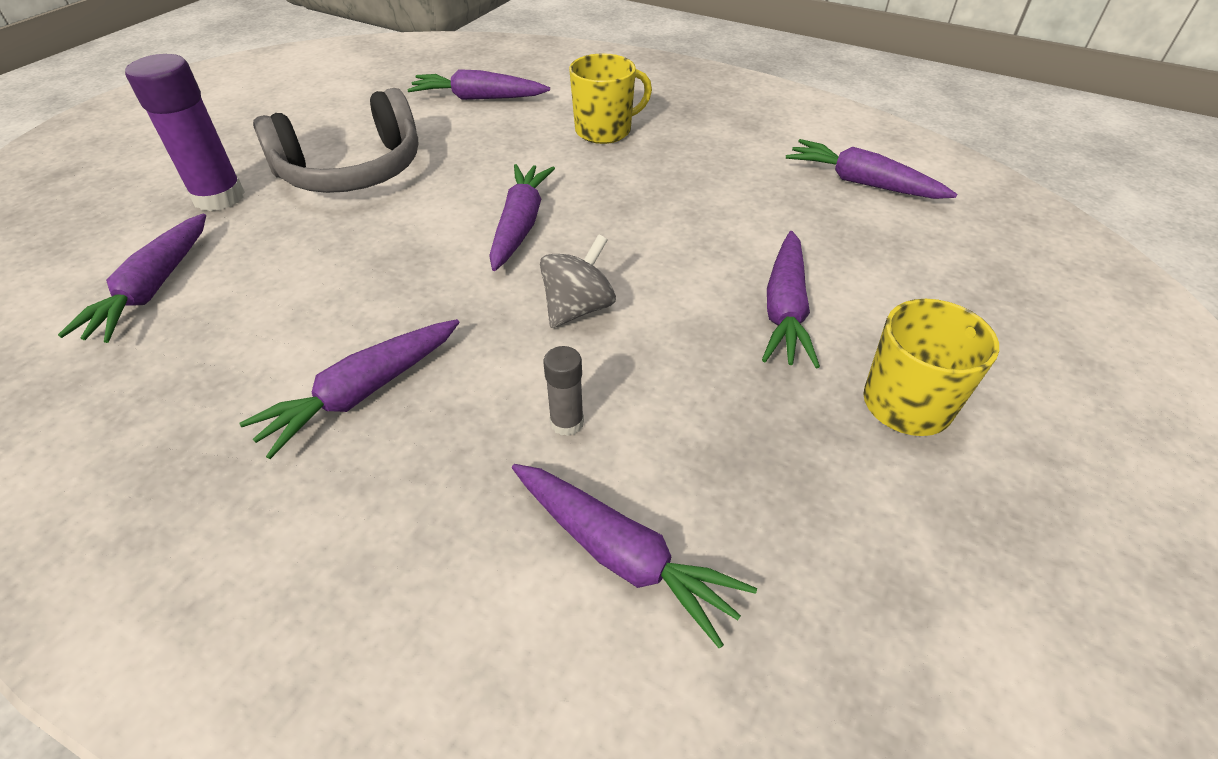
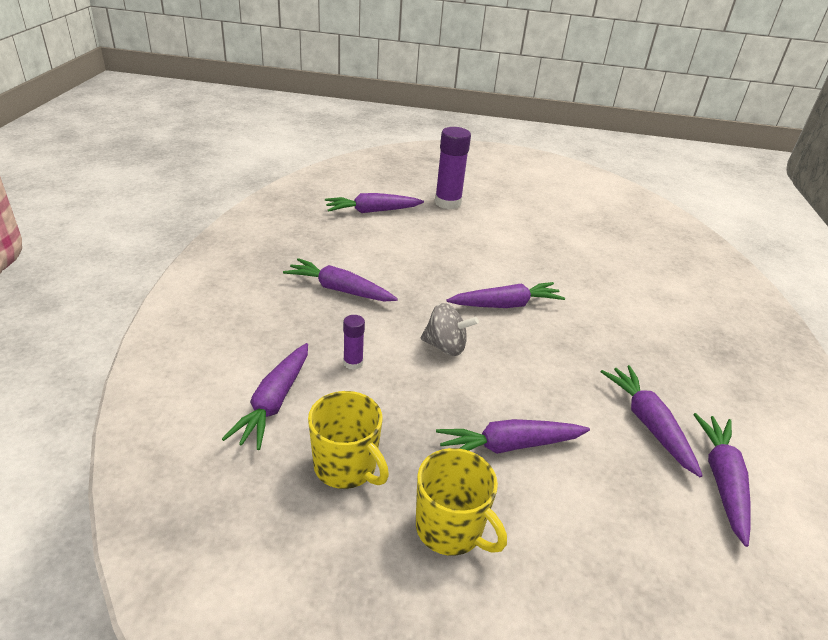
camera: 65 degrees right, 10 degrees down
grey headphones [253,88,419,193] -> none
purple carrot [407,69,550,100] -> purple carrot moved to [601,365,703,477]
grey glue stick [543,346,584,436] -> purple glue stick [343,315,365,370]
yellow mug [569,53,652,144] -> yellow mug moved to [308,391,389,489]

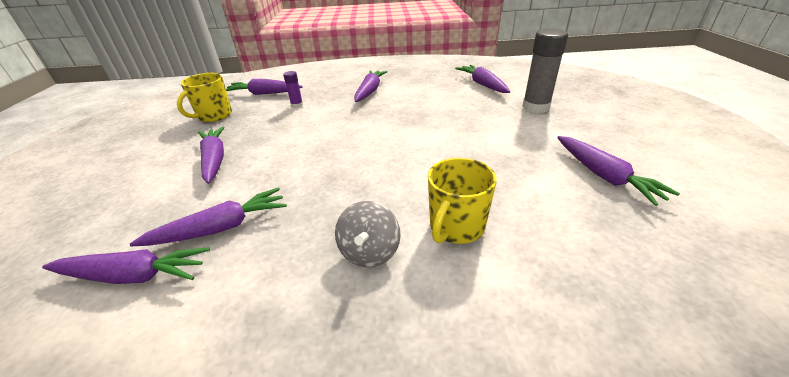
camera: 85 degrees right, 0 degrees up
yellow mug [416,448,507,556] -> yellow mug moved to [428,158,497,244]
grey spinning top [421,303,479,356] -> grey spinning top moved to [335,201,401,267]
purple glue stick [435,127,471,209] -> grey glue stick [522,28,568,113]
purple carrot [446,282,565,308] -> purple carrot moved to [557,136,680,206]

